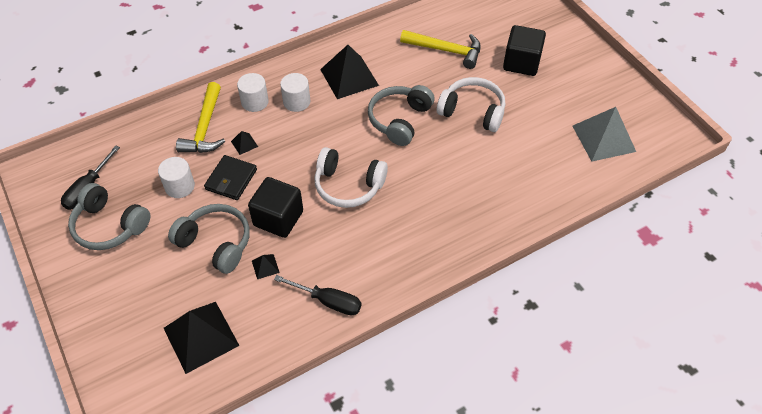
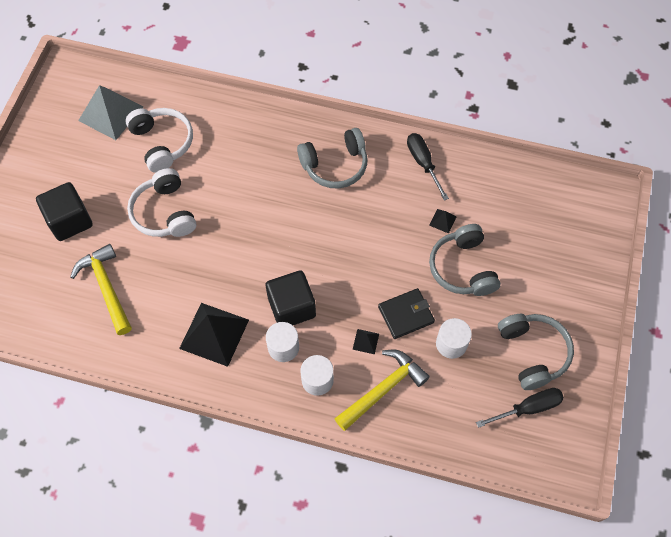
camera: 135 degrees left, 10 degrees up
black pyramid [164,302,240,374] -> none
black cube [248,177,303,238] -> black cube moved to [266,270,316,325]
white headphones [314,147,388,208] -> white headphones moved to [125,108,193,173]
grey headphones [368,85,435,146] -> grey headphones moved to [297,128,367,188]

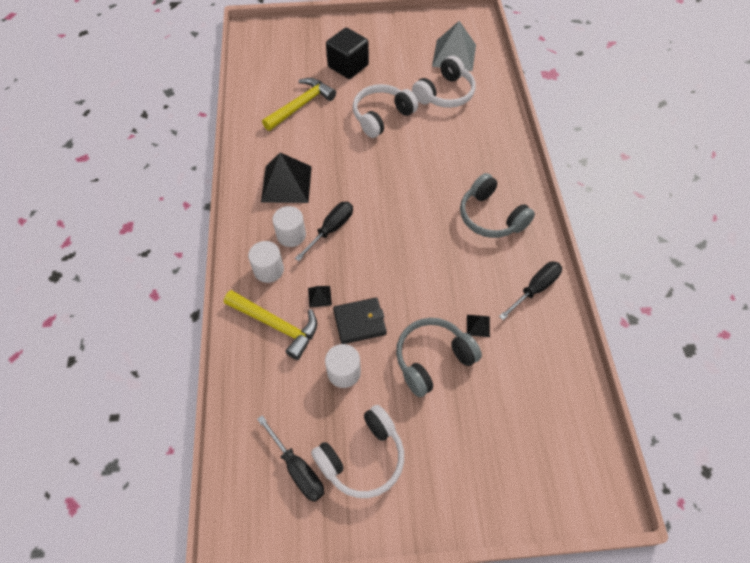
camera: 70 degrees right, 5 degrees down
black cube [266,270,316,325] -> black screwdriver [295,202,353,261]
black wallet [378,288,435,339] -> black wallet turned 60 degrees counterclockwise [333,298,387,344]
grey headphones [498,314,574,390] -> white headphones [311,405,404,498]

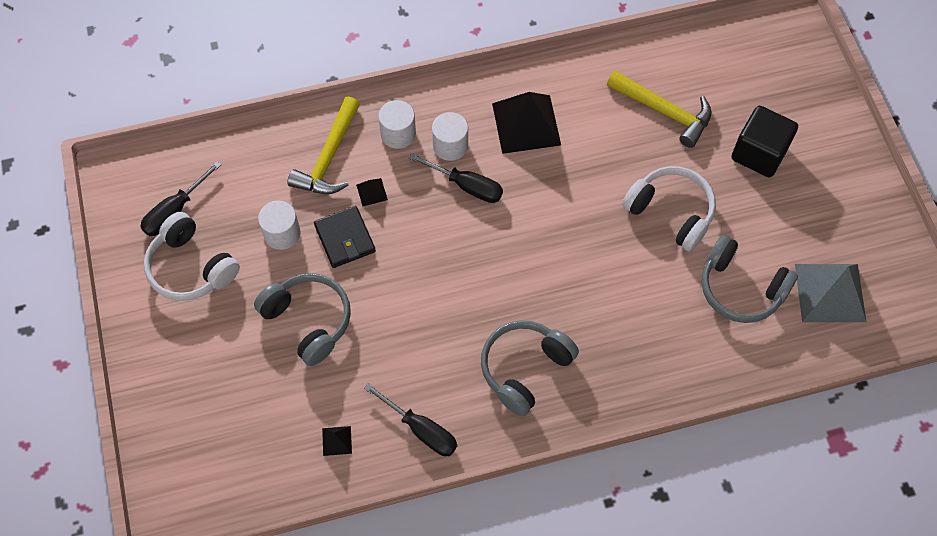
camera: 80 degrees right, 5 degrees up
white headphones [412,55,475,108] -> grey headphones [702,235,798,323]
black pyramid [467,315,490,337] -> black pyramid moved to [322,426,352,456]

